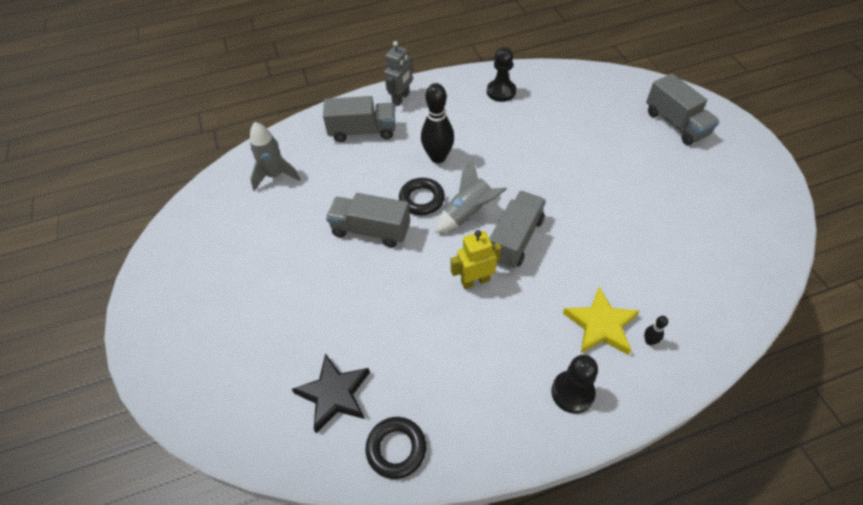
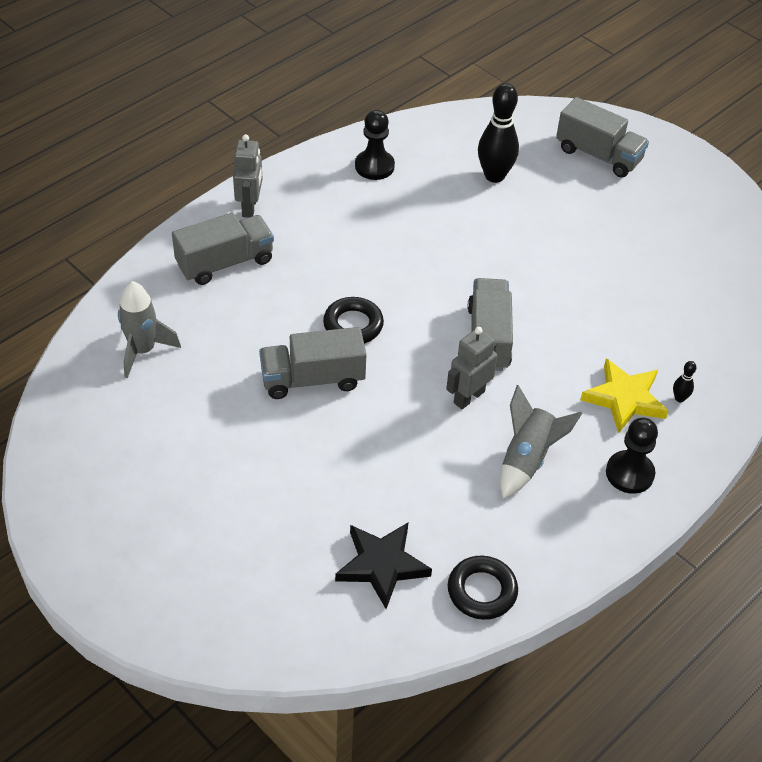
camera: 30 degrees left, 5 degrees down
black bowling pin [421,83,454,163] -> black bowling pin moved to [478,83,519,183]
grey rocket [435,159,507,233] -> grey rocket moved to [500,385,582,499]
yellow robot [451,230,501,289] -> grey robot [446,327,498,409]

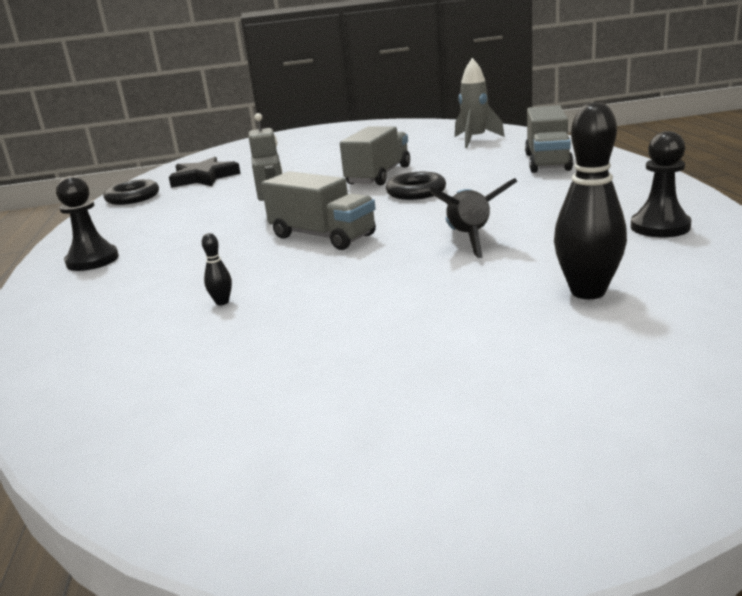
camera: 130 degrees right, 25 degrees down
grey robot [233,134,262,218] -> none
grey rocket [500,385,582,499] -> none
grey truck [556,97,649,178] -> none
yellow star [580,359,668,433] -> none
black bowling pin [673,361,696,402] -> black bowling pin moved to [202,233,232,305]
none -> black rocket [430,178,517,258]

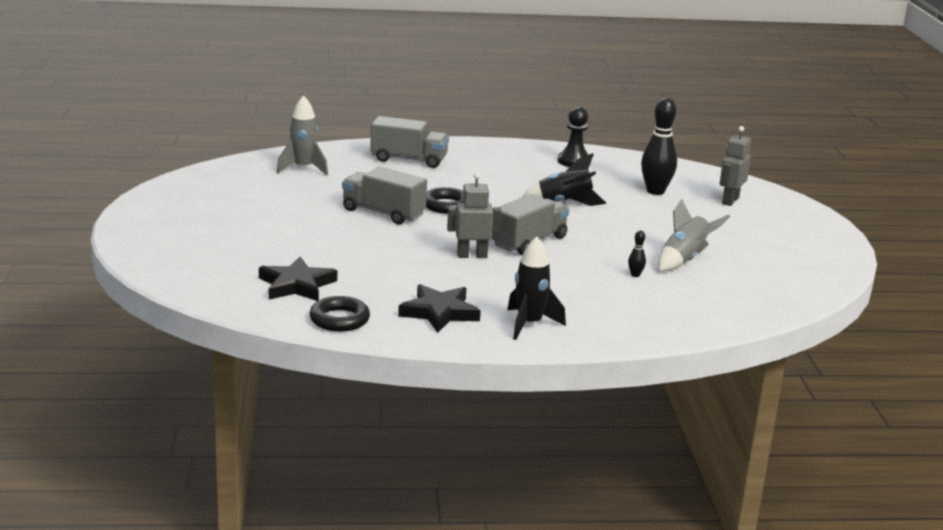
camera: 90 degrees left, 0 degrees up
black pawn [56,176,119,271] -> black rocket [507,236,566,340]
none -> black star [398,284,481,333]
none -> grey rocket [658,199,730,272]
none -> grey robot [719,126,751,206]

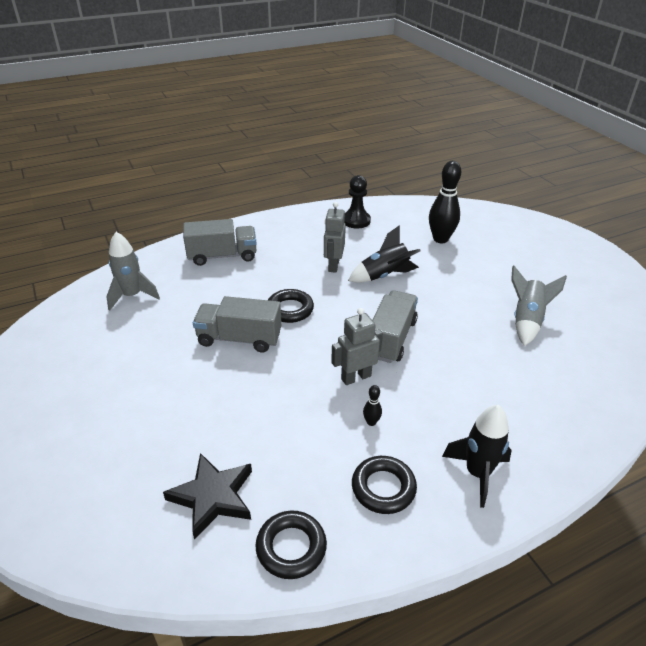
camera: 20 degrees left, 15 degrees up
black star [398,284,481,333] -> black ring [352,456,417,514]
black bowling pin [628,230,646,277] -> black bowling pin moved to [363,385,382,426]
grey robot [719,126,751,206] -> grey robot moved to [324,202,346,273]

